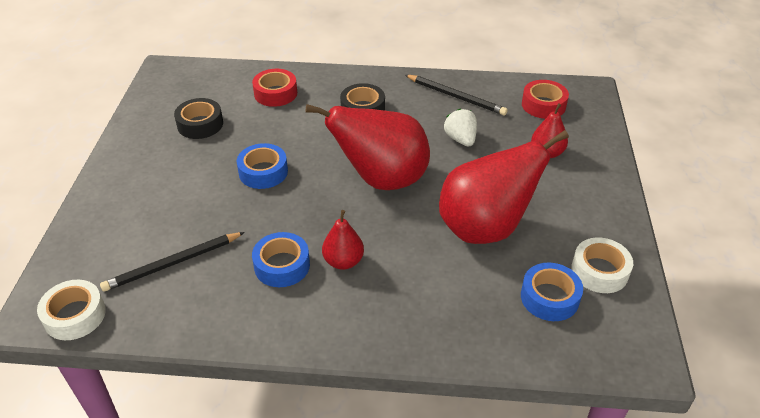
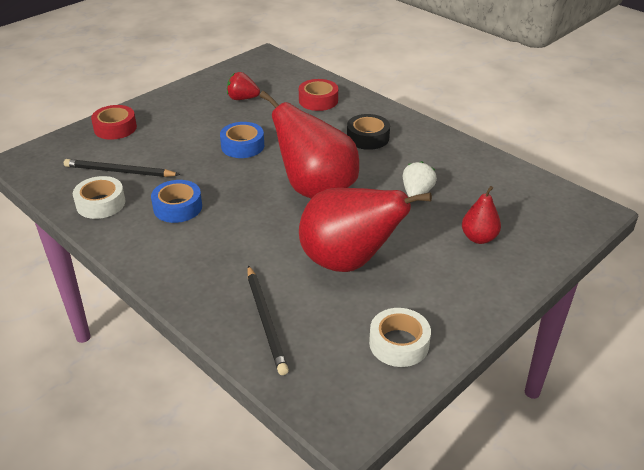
camera: 40 degrees right, 5 degrees down
white tape [37,280,106,340] -> white tape moved to [73,176,125,219]
black tape [174,98,223,139] -> red strawberry [227,72,260,100]
red pear [322,210,364,270] -> none
black pencil [405,75,508,115] -> black pencil moved to [248,265,289,375]
blue tape [521,263,583,321] -> none
red tape [522,80,569,119] -> red tape moved to [91,105,137,140]

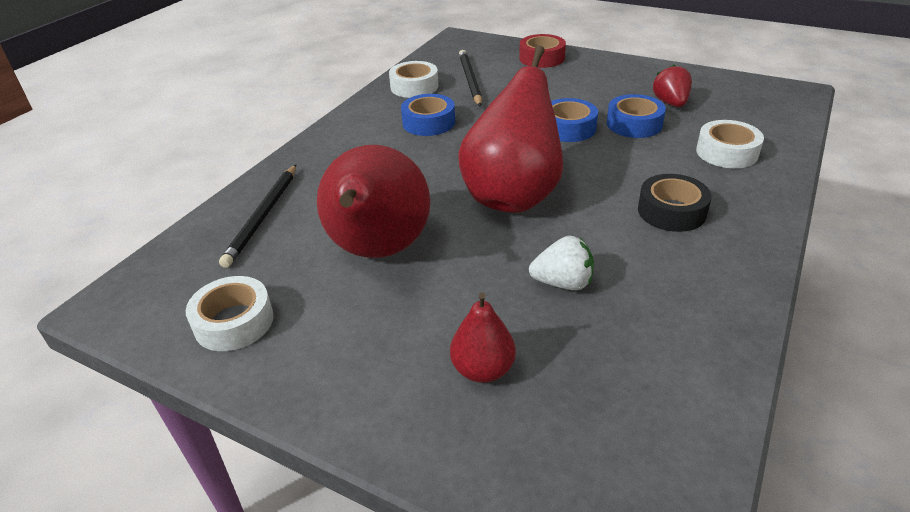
camera: 75 degrees right, 0 degrees up
black pencil [248,265,289,375] -> black pencil turned 45 degrees counterclockwise [219,165,296,268]
red tape [299,79,338,111] -> white tape [696,120,764,168]
none -> blue tape [607,94,666,138]

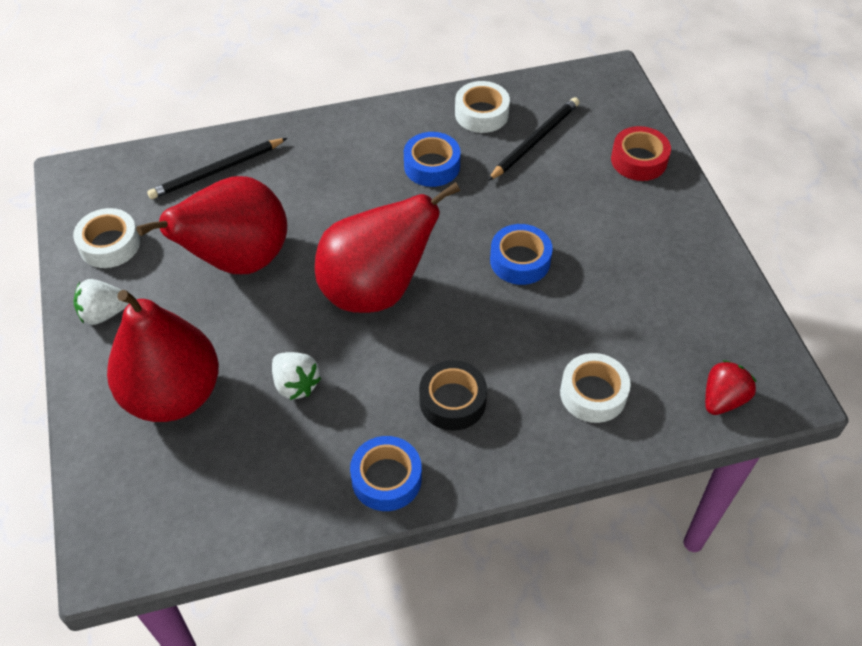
camera: 45 degrees right, 15 degrees up
red pear [450,292,516,383] -> red pear [107,290,219,422], size x2.10
blue tape [607,94,666,138] -> blue tape moved to [350,436,422,511]
red strawberry [653,65,692,107] -> red strawberry moved to [705,360,757,415]
none -> white strawberry [74,279,129,325]

